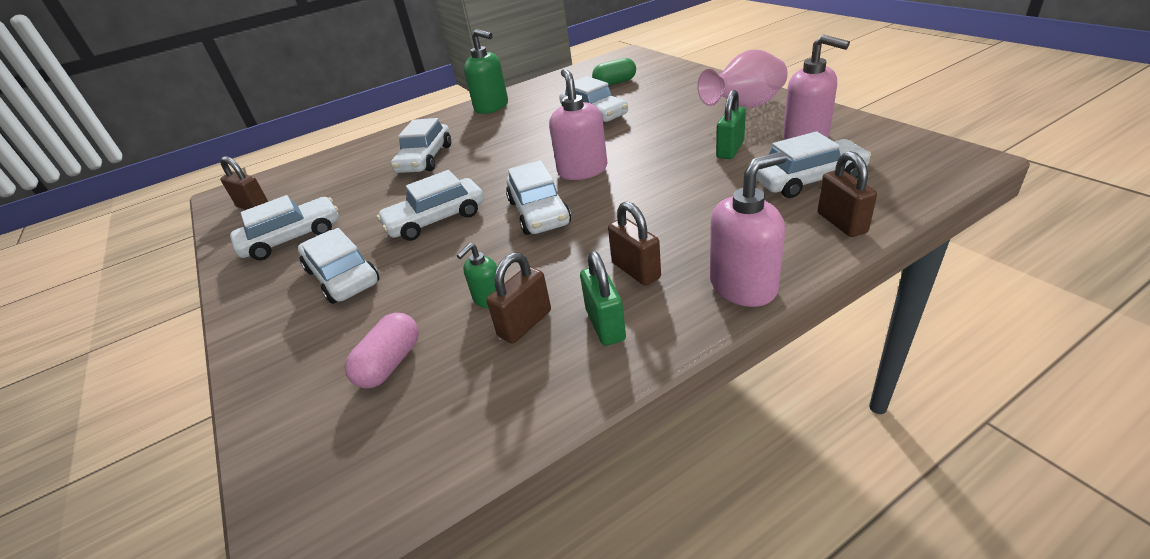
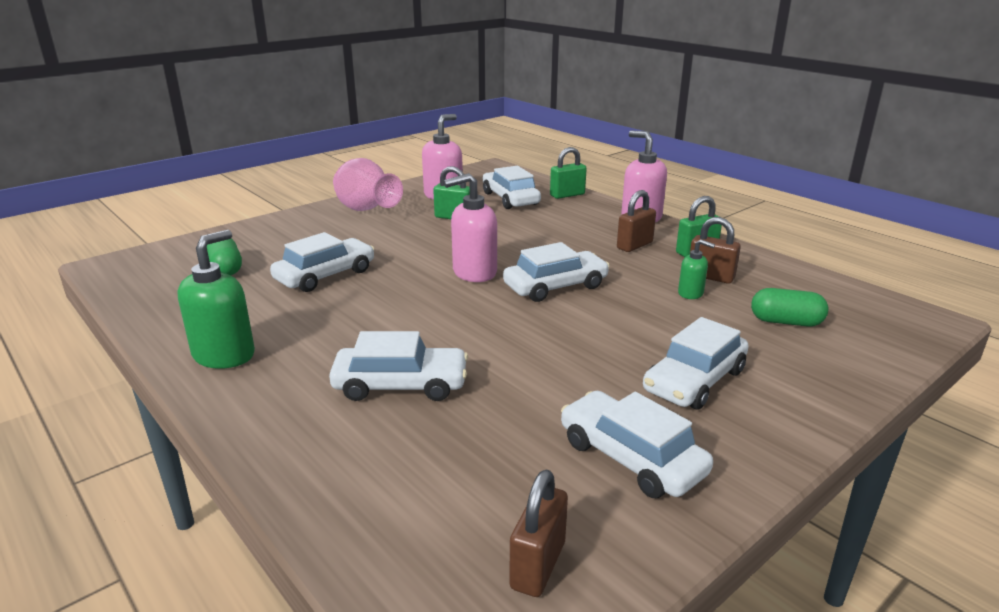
camera: 105 degrees left, 10 degrees down
pink capsule [345,313,419,388] -> green capsule [751,288,829,327]
white car [377,170,484,241] -> none
brown padlock [818,151,877,237] -> green padlock [550,147,587,199]

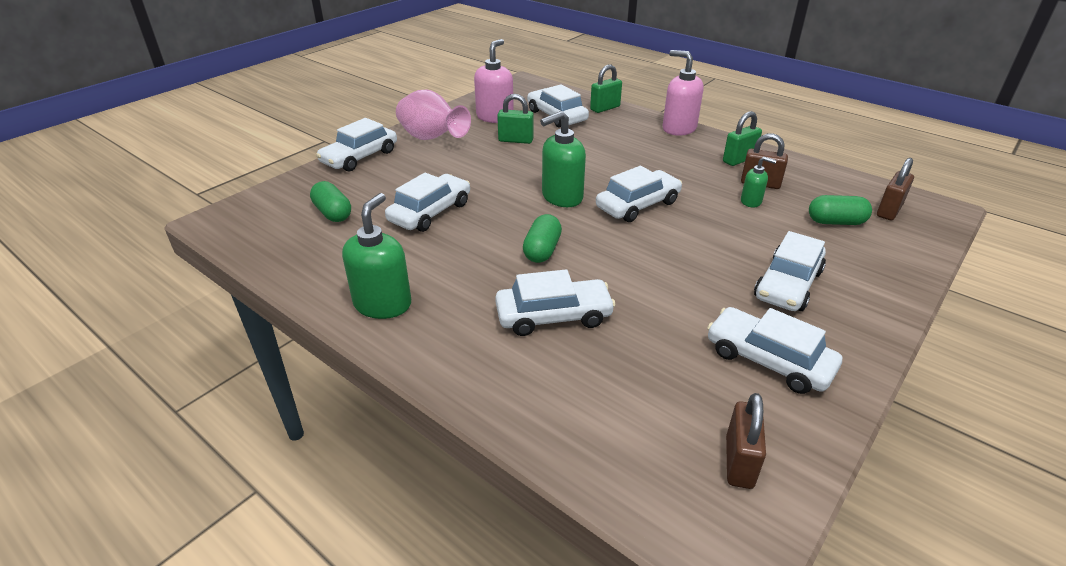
camera: 10 degrees left, 10 degrees up
pink soap dispenser [444,173,497,282] -> green soap dispenser [540,111,586,207]
brown padlock [617,190,656,252] -> brown padlock moved to [877,158,914,220]
none -> white car [316,118,397,171]
none -> green capsule [523,214,562,263]

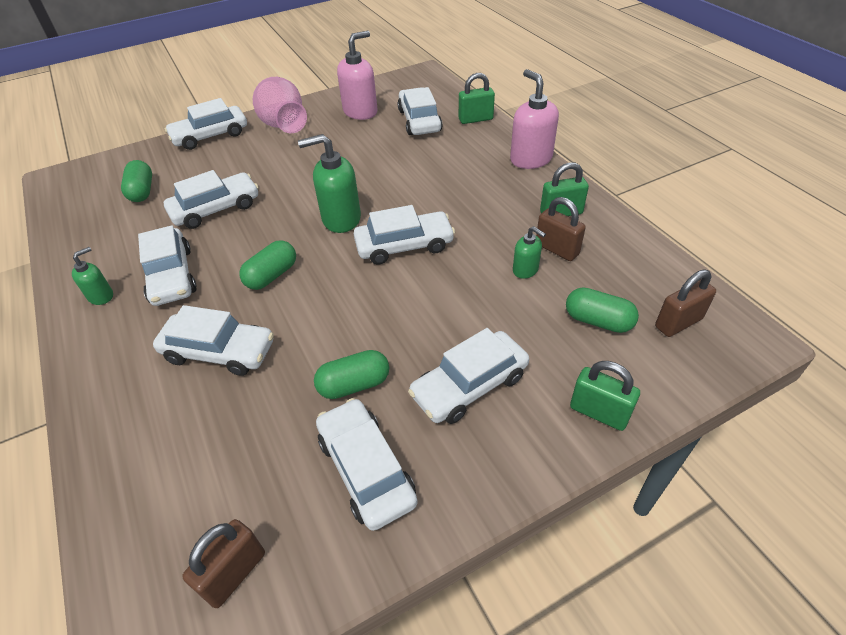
camera: 25 degrees right, 10 degrees up
green soap dispenser [342,193,411,319] -> green soap dispenser [72,247,113,305], size x0.54
green padlock [497,94,534,144] -> green padlock moved to [570,361,640,431]
none -> white car [138,225,197,306]
none -> green capsule [314,350,389,399]

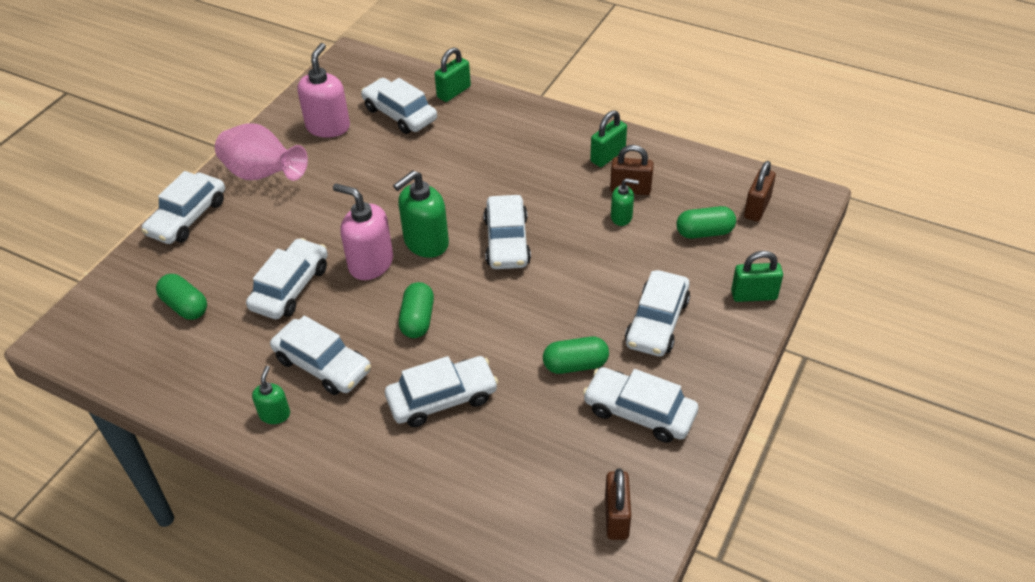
camera: 35 degrees left, 0 degrees up
green capsule [314,350,389,399] -> green capsule turned 45 degrees clockwise [543,337,609,374]
white car [354,205,455,265] -> white car turned 135 degrees clockwise [484,195,531,269]
pink soap dispenser [510,69,559,169] -> pink soap dispenser moved to [333,184,393,280]

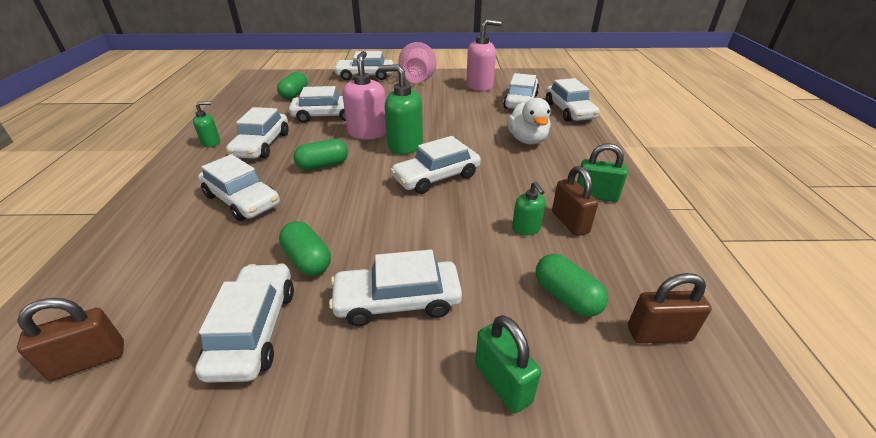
camera: 60 degrees right, 10 degrees down
green padlock [435,48,471,102] -> white car [546,78,599,122]
none -> white duck [507,98,551,145]

